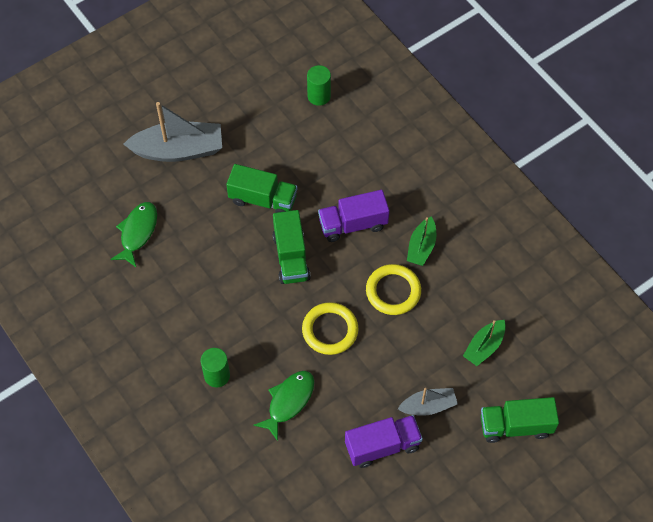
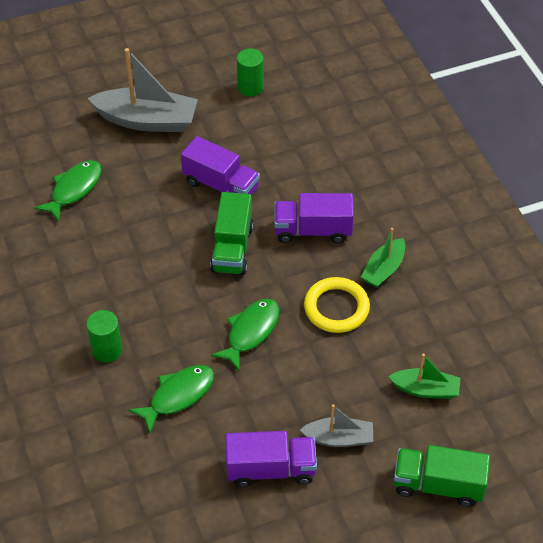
camera: 15 degrees right, 10 degrees down
green truck [226,164,298,213] -> purple truck [181,136,260,195]
yellow ring [302,302,358,355] -> green fish [211,299,280,372]
green cylinder [307,65,331,106] -> green cylinder moved to [237,48,264,97]
green boat [463,320,506,366] -> green boat turned 135 degrees counterclockwise [388,354,460,399]

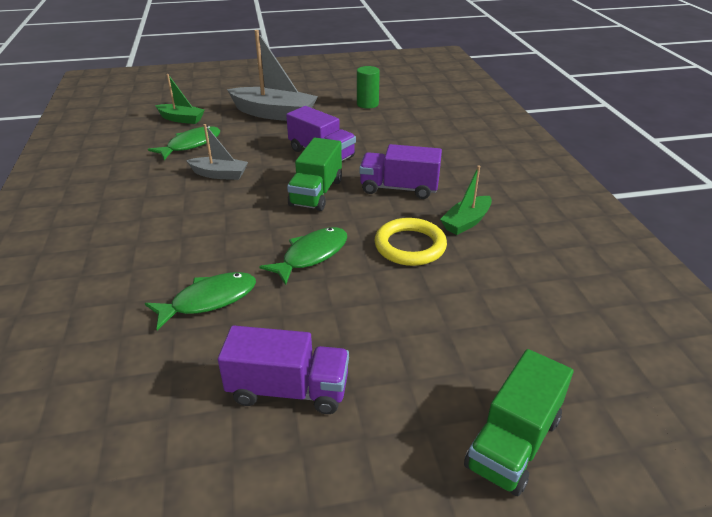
camera: 10 degrees right, 15 degrees down
green cylinder [86,310,122,363] -> none
grey boat [300,404,373,447] -> grey boat moved to [186,124,248,180]
green boat [388,354,460,399] -> green boat moved to [155,74,205,124]
green truck [394,445,490,507] -> green truck turned 75 degrees counterclockwise [464,349,573,496]

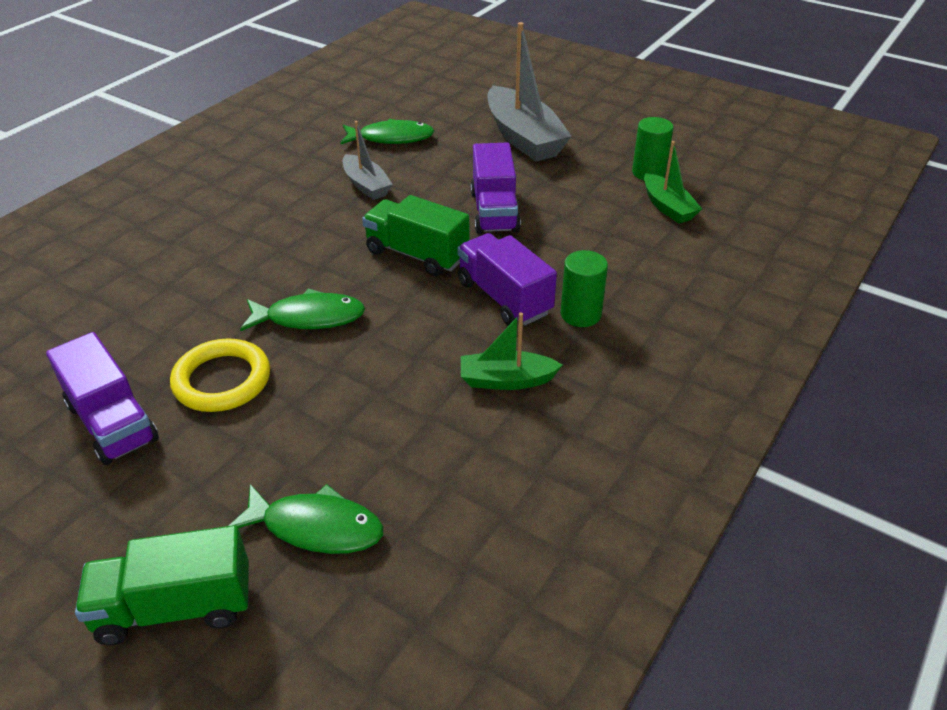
camera: 45 degrees right, 5 degrees up
green fish [145,272,256,330] -> green fish moved to [229,484,383,554]
green boat [155,74,205,124] -> green boat moved to [644,141,702,224]
green truck [287,138,342,211] -> green truck turned 60 degrees clockwise [362,195,470,276]
yellow ring [375,218,447,266] -> yellow ring moved to [170,338,270,412]
none -> green cylinder [561,250,608,327]

